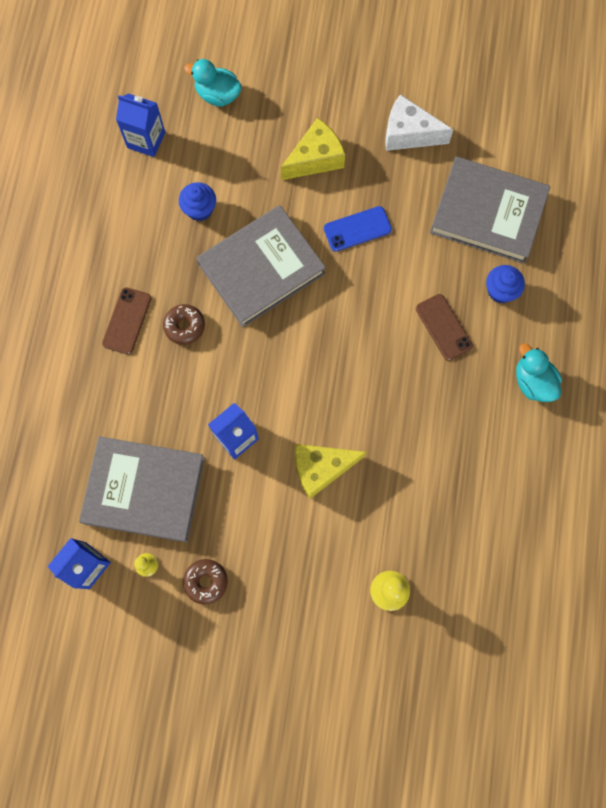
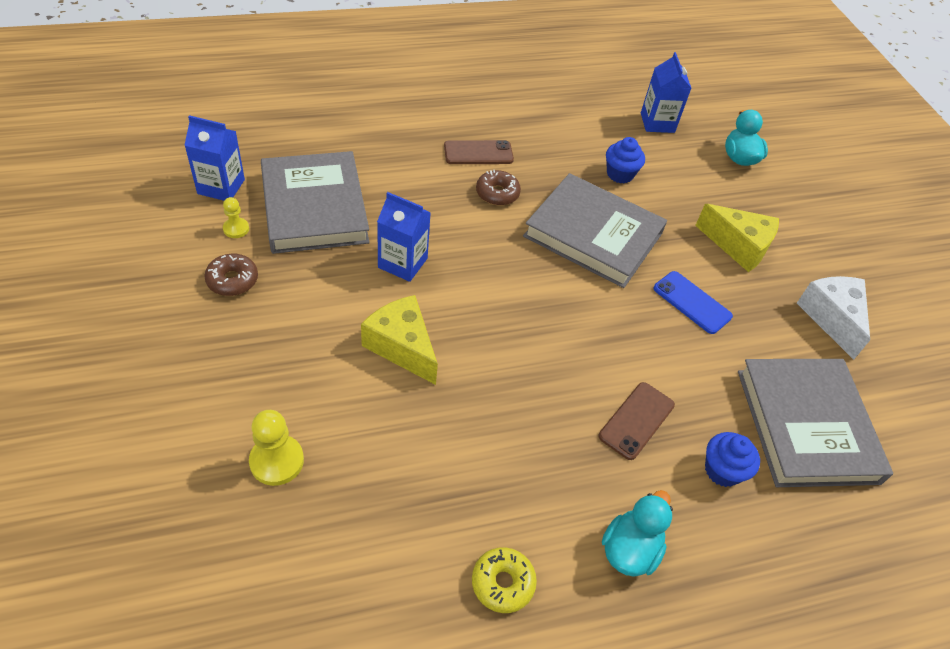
camera: 60 degrees right, 25 degrees down
none -> yellow donut [472,547,537,613]

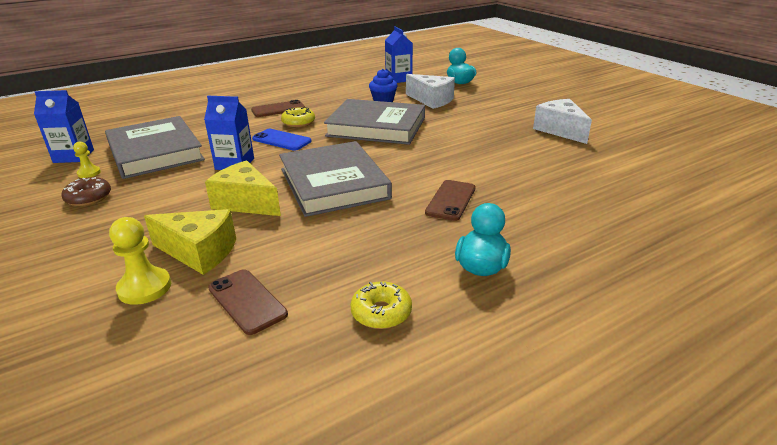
camera: 10 degrees left, 20 degrees down
brown donut [476,170,521,206] -> yellow donut [281,107,315,127]
blue phone [653,271,733,334] -> blue phone moved to [252,129,311,151]
yellow cheese [695,204,779,272] -> yellow cheese moved to [144,209,236,275]
blue cupcake [705,432,760,487] -> none
grey book [738,359,893,487] -> grey book moved to [279,141,392,217]
none -> brown phone [208,269,288,335]
none -> white cheese [406,74,455,109]

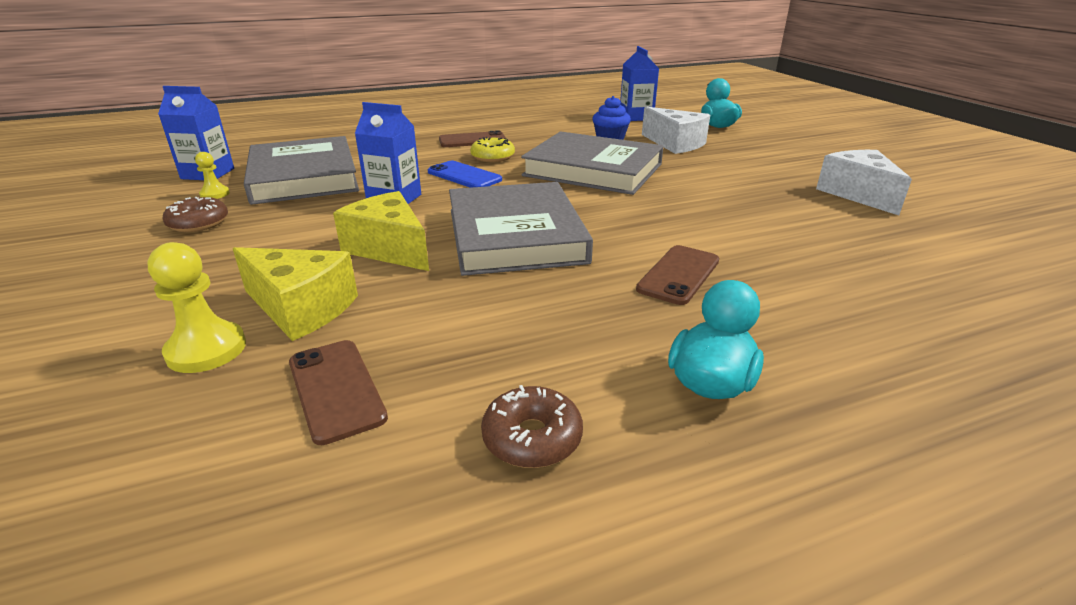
camera: 10 degrees right, 0 degrees up
yellow donut [350,281,412,329] -> brown donut [481,385,583,468]

